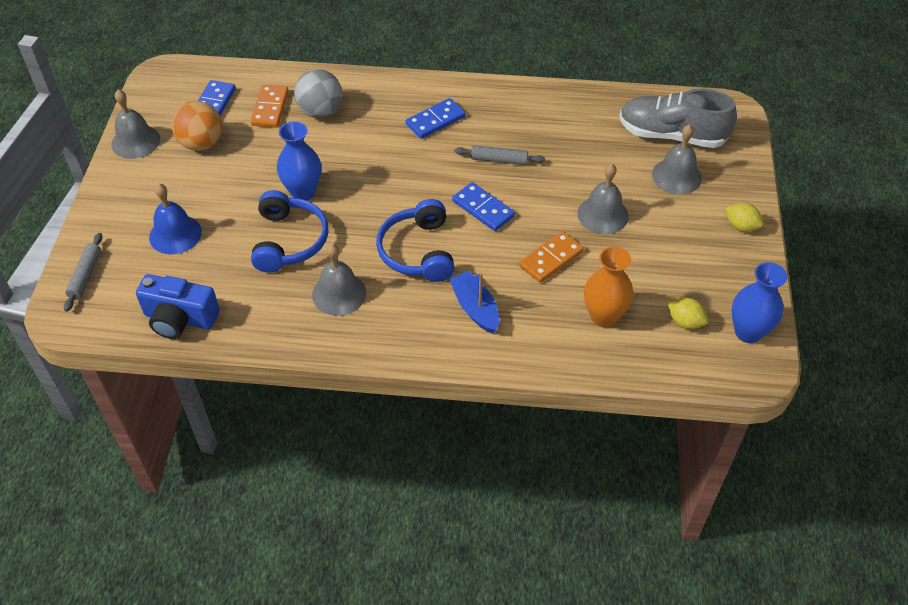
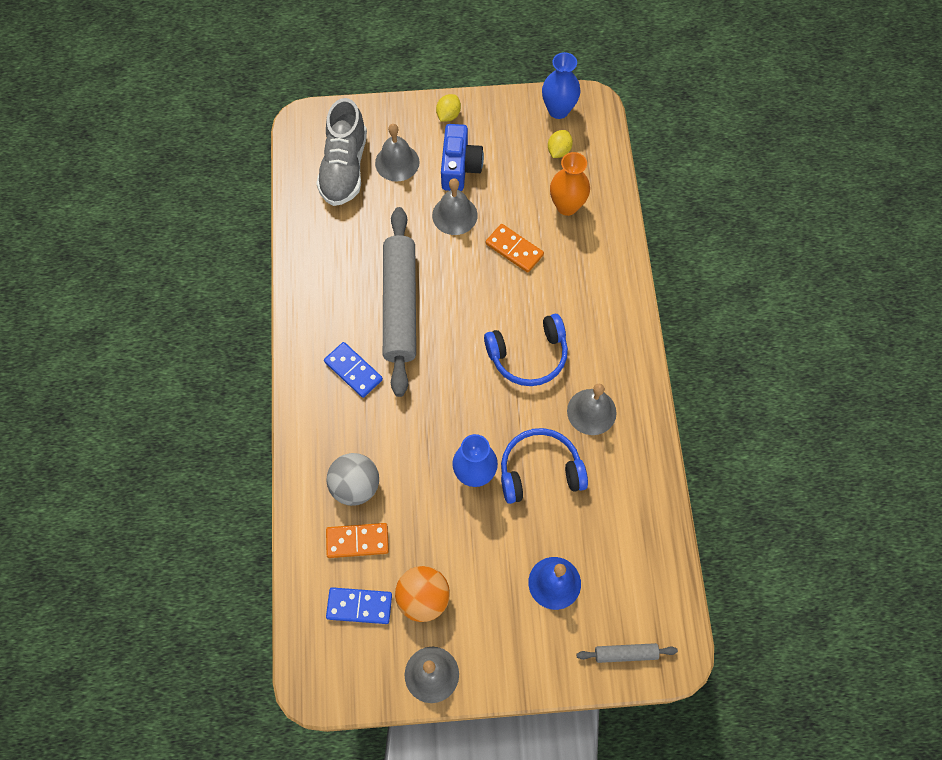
camera: 100 degrees left, 15 degrees up
blue camera [136,274,220,339] -> blue camera moved to [441,124,484,191]
blue boat [449,271,499,334] -> none
blue domino [452,182,515,231] -> none
grey rolling pin [454,145,545,165] -> grey rolling pin [383,207,416,397], size x2.35

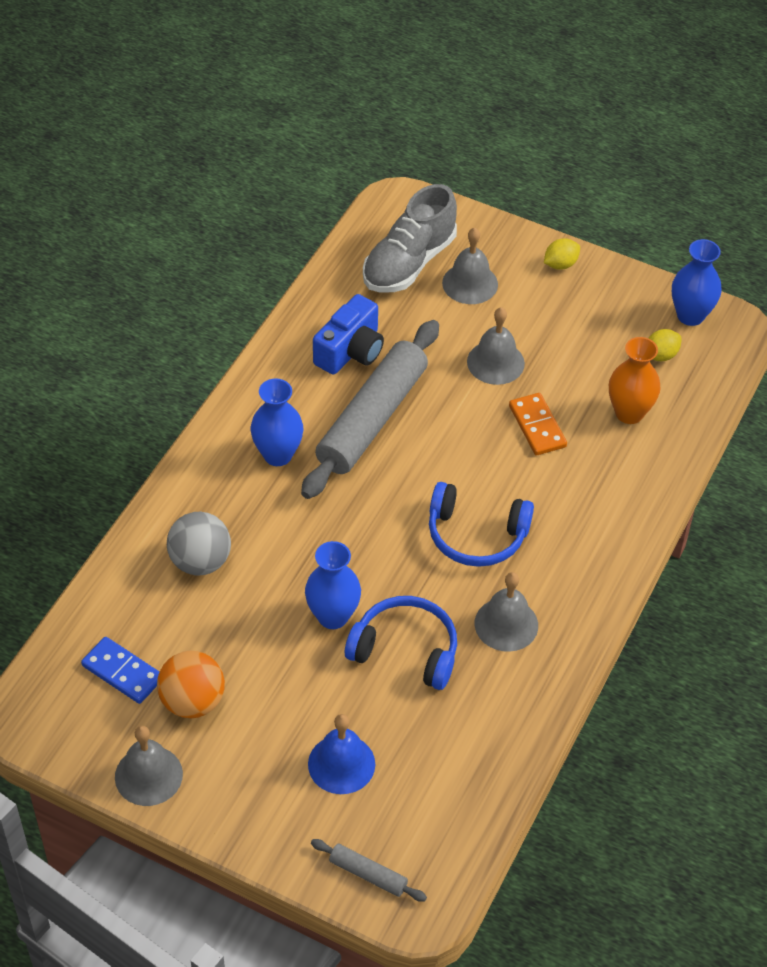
camera: 30 degrees right, 15 degrees down
blue domino [324,342,383,398] -> blue vase [251,379,303,466]
orange domino [326,523,389,558] -> none
blue camera [441,124,484,191] -> blue camera moved to [313,294,384,375]

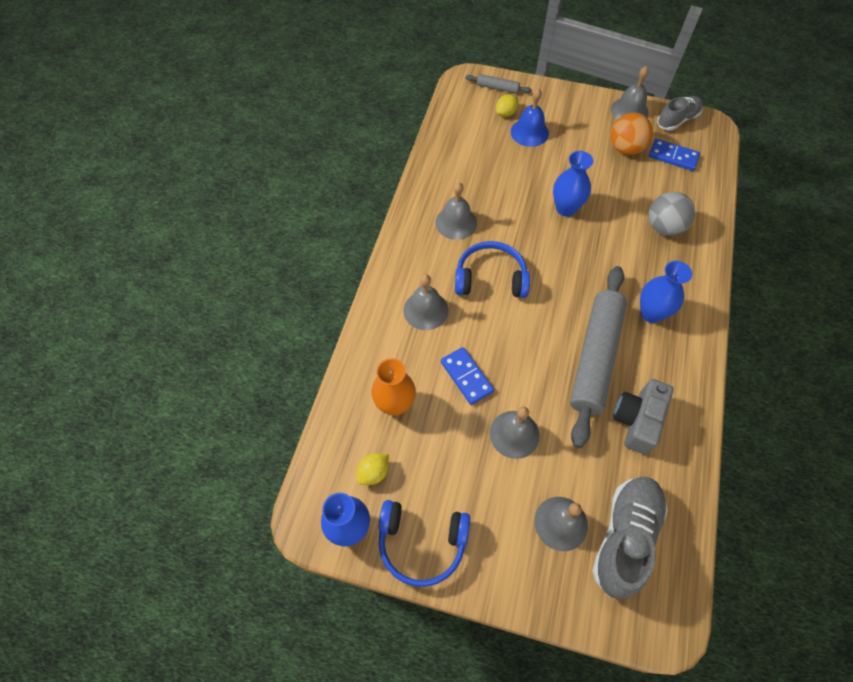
camera: 170 degrees right, 10 degrees up
blue camera [313,294,384,375] -> grey camera [613,379,674,455]
blue headphones [345,596,457,690] -> blue headphones moved to [379,500,470,587]
orange domino [509,393,567,456] -> blue domino [441,347,494,405]
yellow lemon [544,238,580,270] -> yellow lemon moved to [496,94,518,117]
none -> grey bell [403,275,448,330]
none -> grey shoe [657,96,703,130]

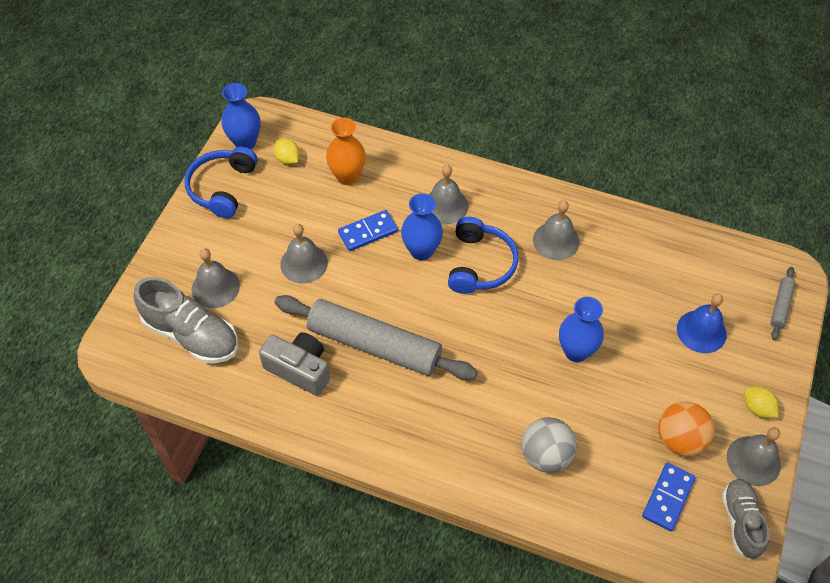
camera: 95 degrees right, 5 degrees down
yellow lemon [496,94,518,117] -> yellow lemon moved to [745,386,778,418]
blue vase [640,261,692,323] -> blue vase moved to [401,193,443,260]
grey shoe [657,96,703,130] -> grey shoe turned 150 degrees counterclockwise [722,479,770,560]

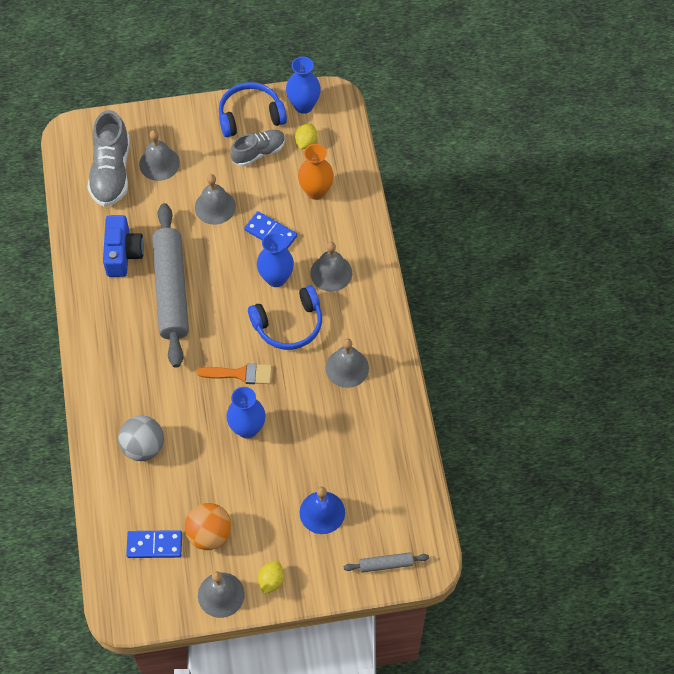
camera: 60 degrees right, 5 degrees up
grey camera [259,332,330,396] -> blue camera [103,215,144,277]
grey shoe [722,479,770,560] -> grey shoe moved to [230,130,285,166]
none -> orange brush [197,363,272,384]

